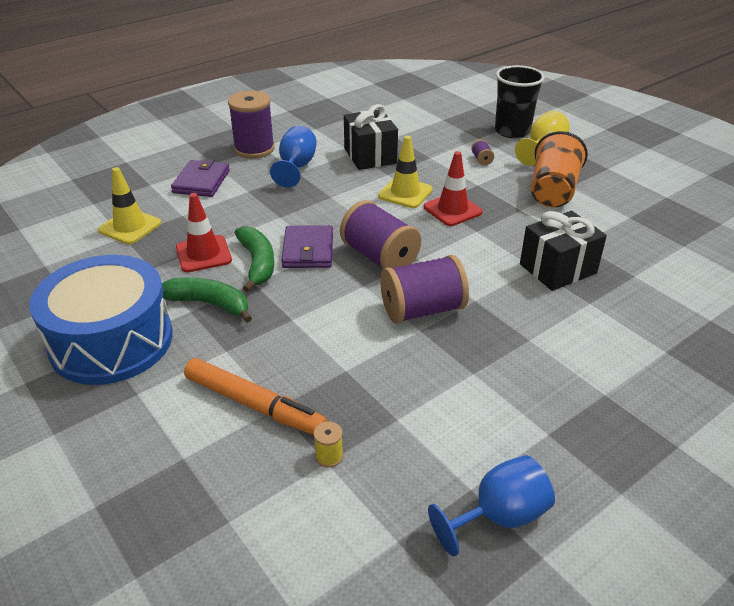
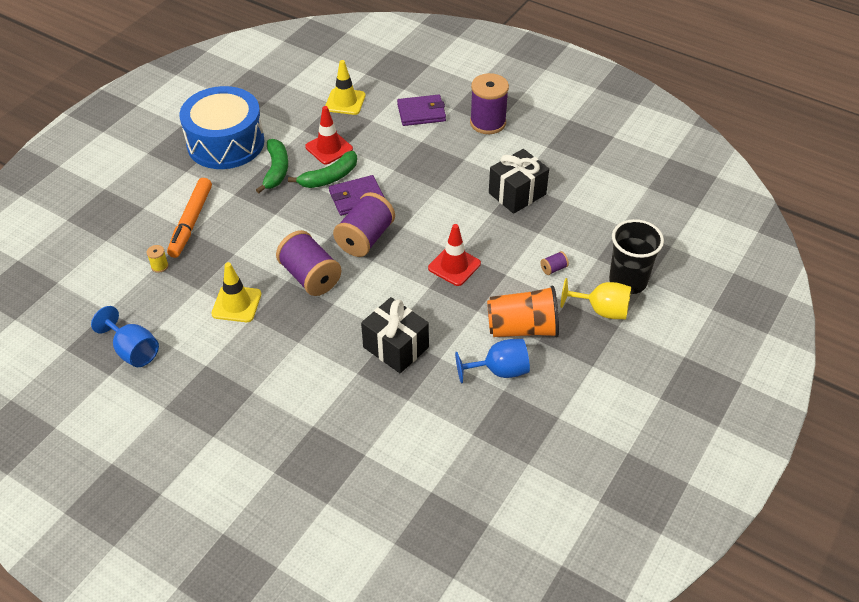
camera: 70 degrees right, 10 degrees up
blue goblet [270,126,317,188] -> blue goblet moved to [455,339,530,383]
yellow traffic cone [378,136,433,208] -> yellow traffic cone moved to [211,262,261,322]

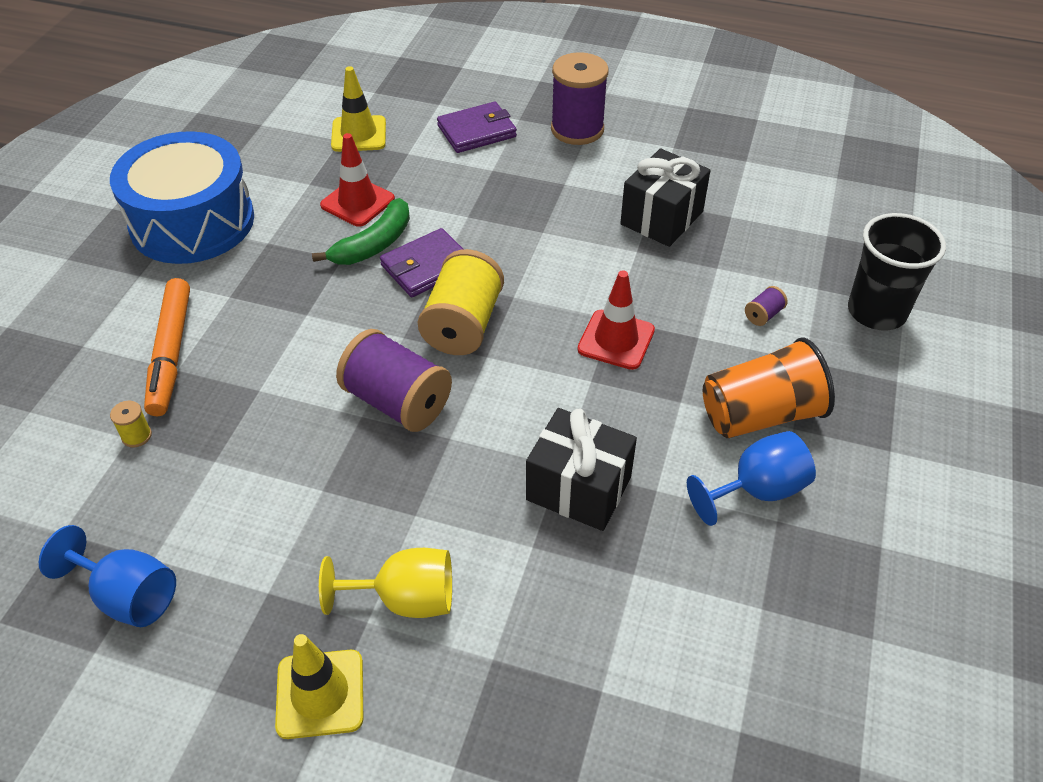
camera: 15 degrees left, 0 degrees up
yellow traffic cone [211,262,261,322] -> yellow traffic cone moved to [275,634,363,739]
green banana [256,139,288,193] -> none
purple spool [333,192,395,257] -> yellow spool [418,249,504,355]
yellow goblet [561,278,631,319] -> yellow goblet moved to [319,548,452,618]

